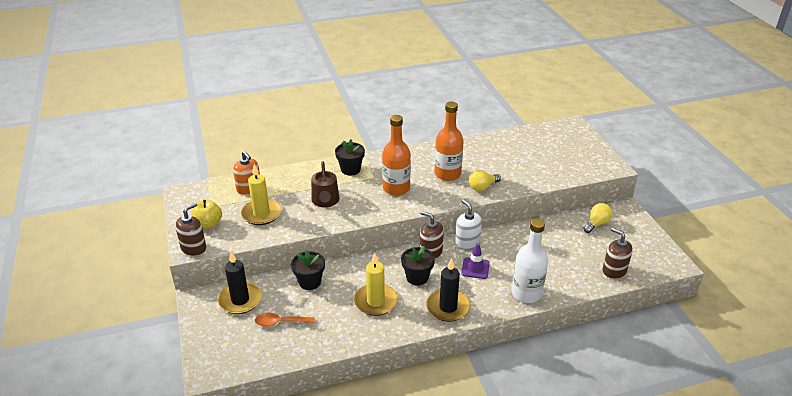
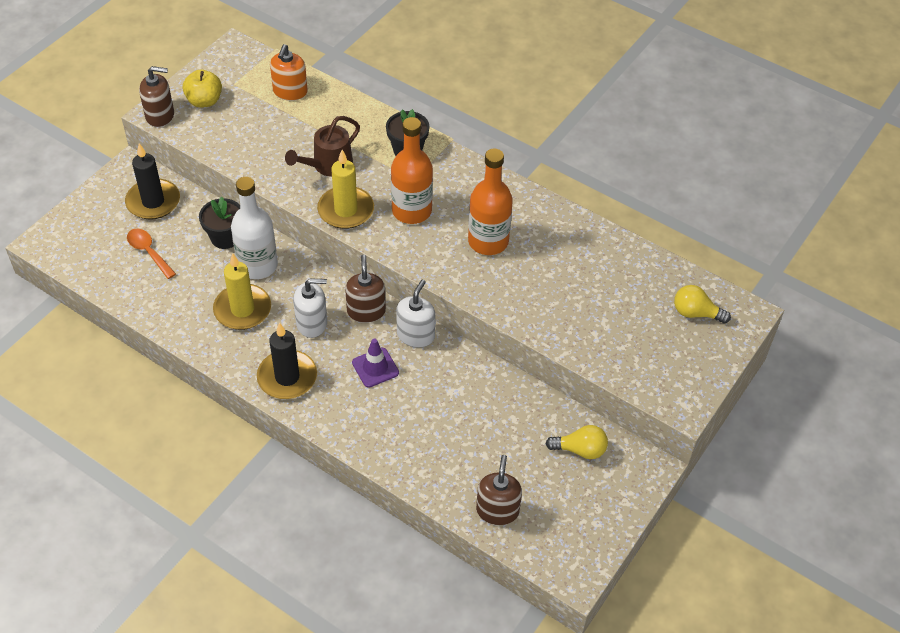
camera: 50 degrees right, 15 degrees up
yellow candle [241,164,282,225] -> yellow candle moved to [317,150,374,229]
black flower pot [401,246,435,286] -> white soap dispenser [293,278,327,338]
yellow light bulb [469,170,501,191] -> yellow light bulb moved to [674,285,731,324]
white bottle [511,218,548,303] -> white bottle moved to [231,177,278,279]

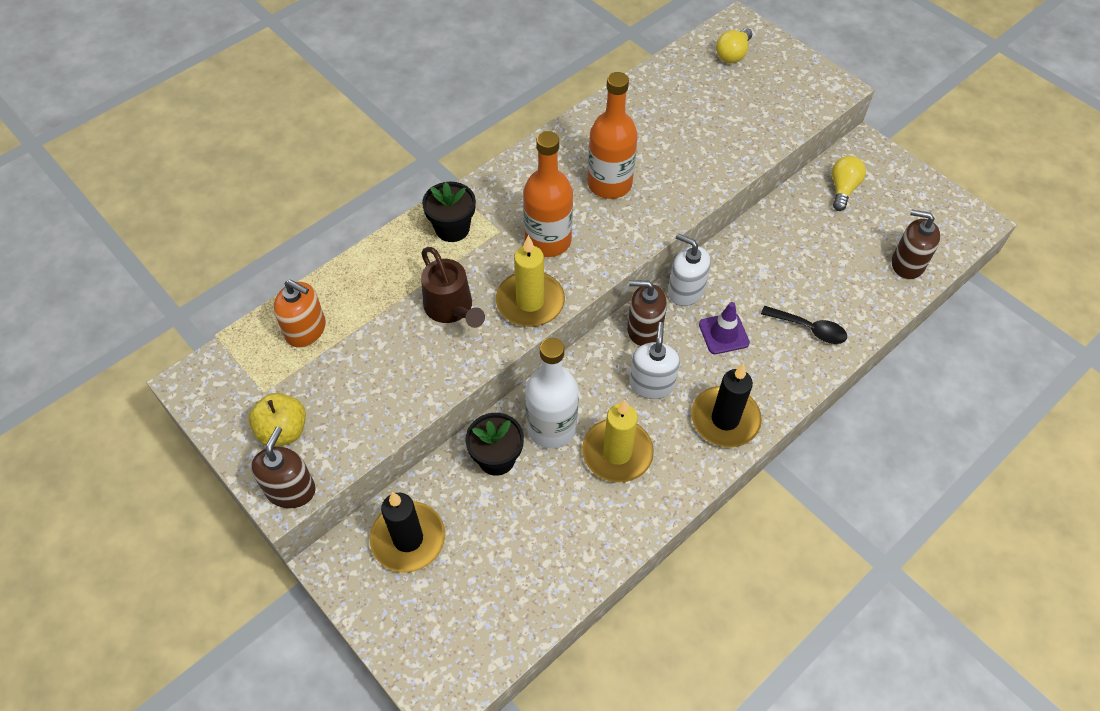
camera: 75 degrees left, 5 degrees up
orange spoon [127,229,176,279] -> none
none -> black spoon [761,306,847,344]

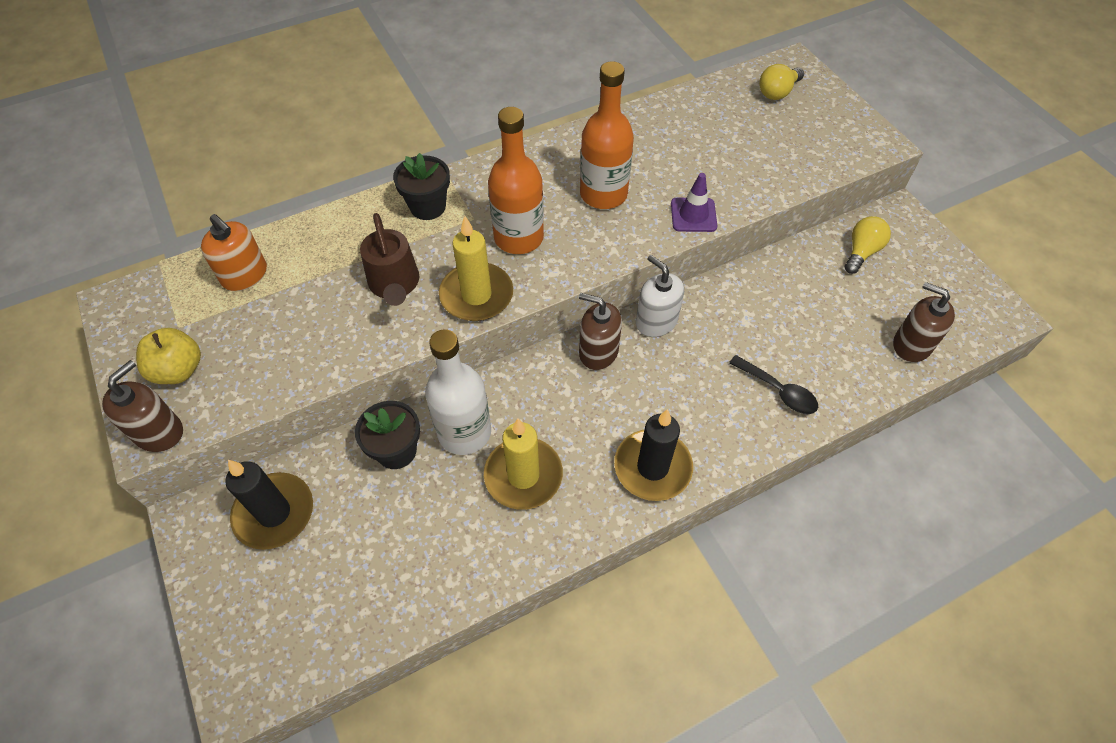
camera: 15 degrees right, 0 degrees up
white soap dispenser [629,322,680,399] -> none
purple traffic cone [699,302,750,354] -> purple traffic cone moved to [671,173,717,232]

